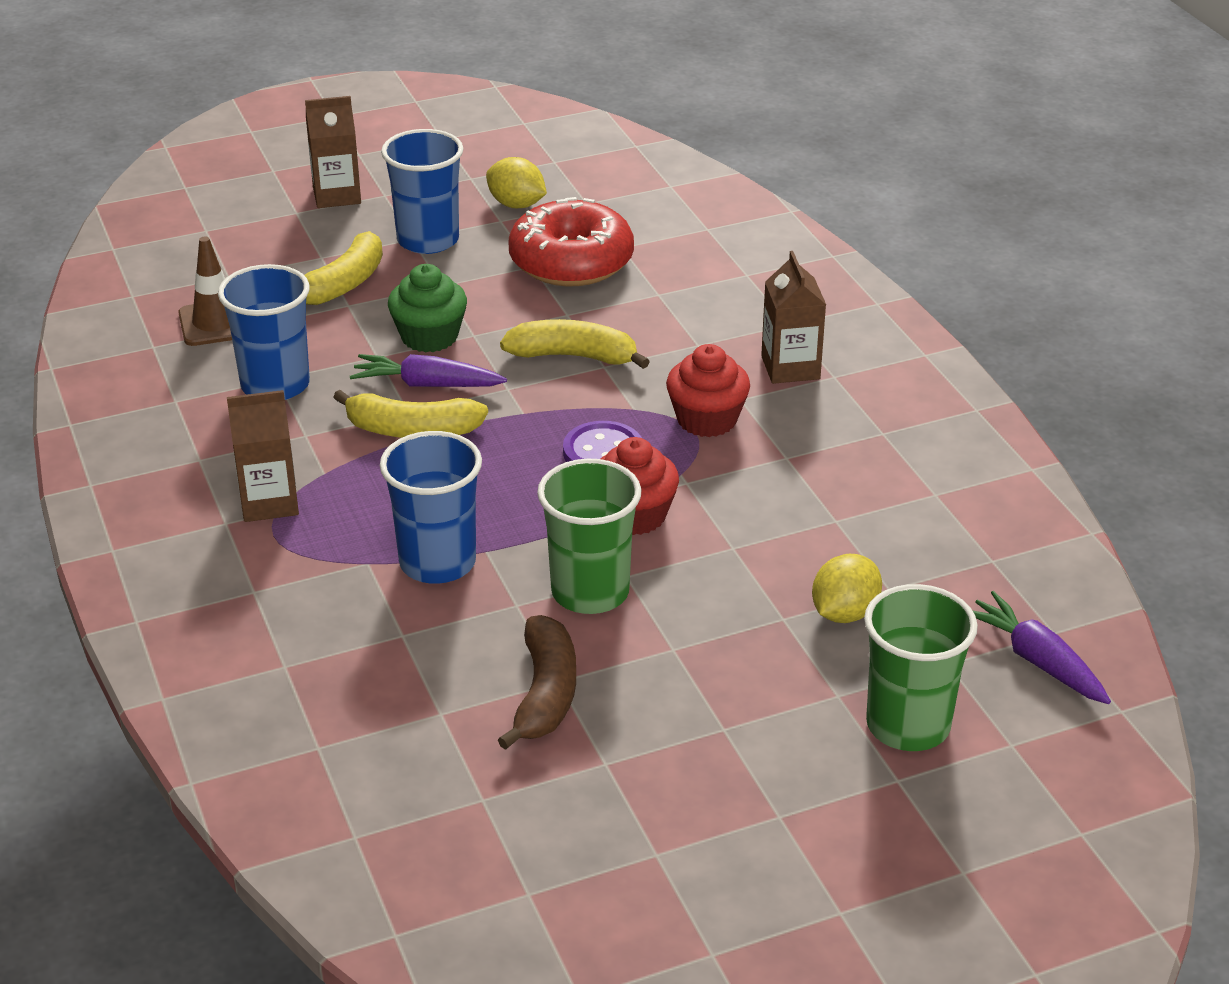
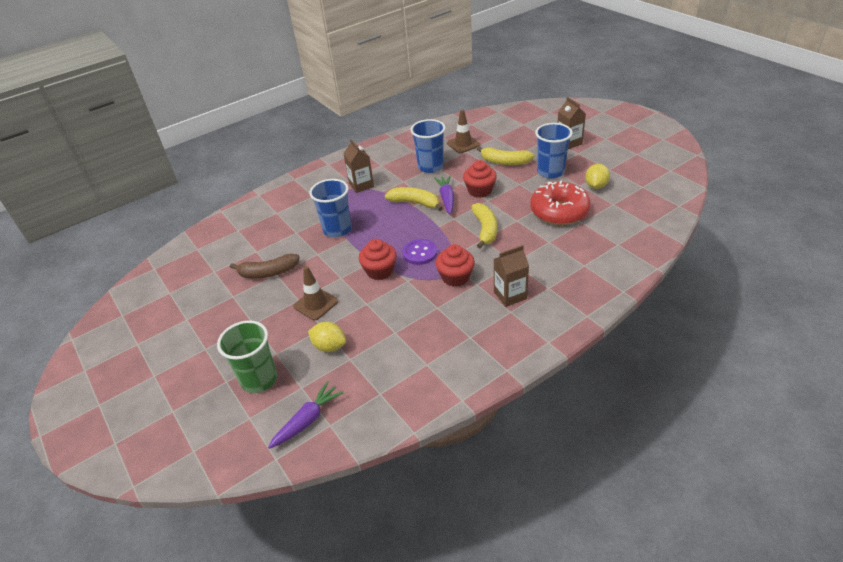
camera: 80 degrees right, 5 degrees up
yellow banana [333,390,488,438] -> yellow banana turned 120 degrees clockwise [385,187,443,211]
green cupcake [388,264,467,352] -> red cupcake [463,160,497,198]
green cup [537,459,642,614] -> none
none -> brown traffic cone [293,266,338,320]

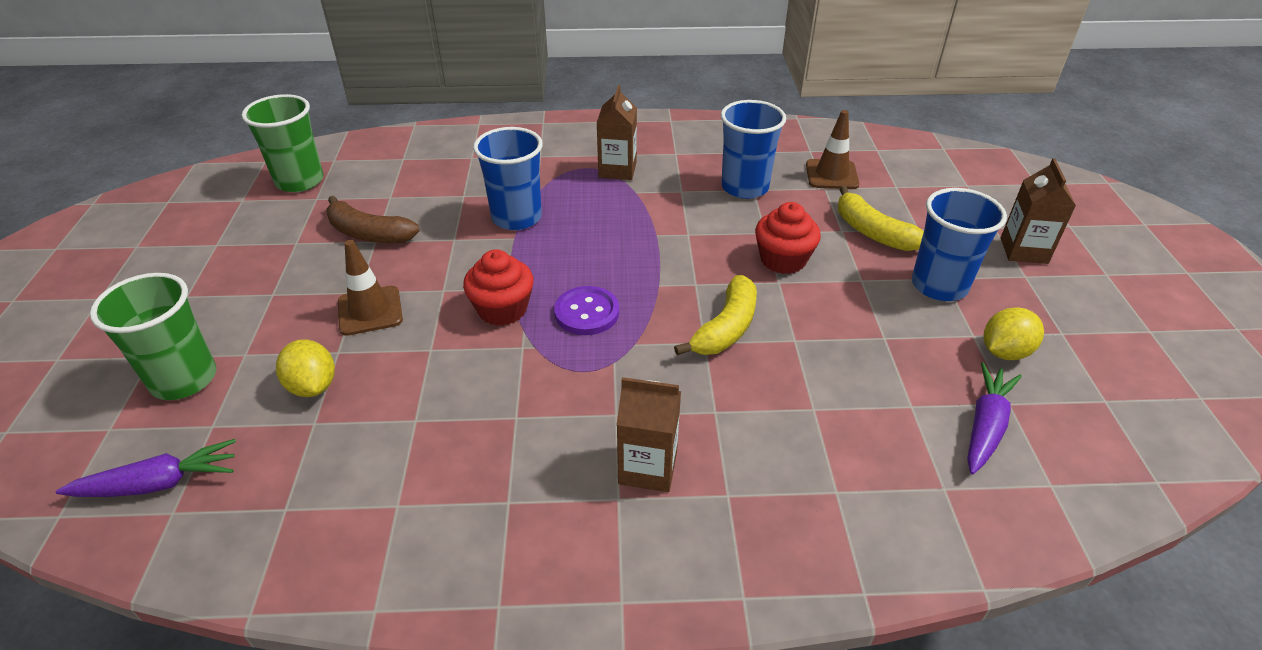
camera: 30 degrees right, 0 degrees up
yellow banana [385,187,443,211] -> none
purple carrot [434,176,454,214] -> purple carrot moved to [967,362,1022,475]
red cupcake [435,244,475,287] -> none
red donut [530,181,591,225] -> none
none -> green cup [242,94,324,192]

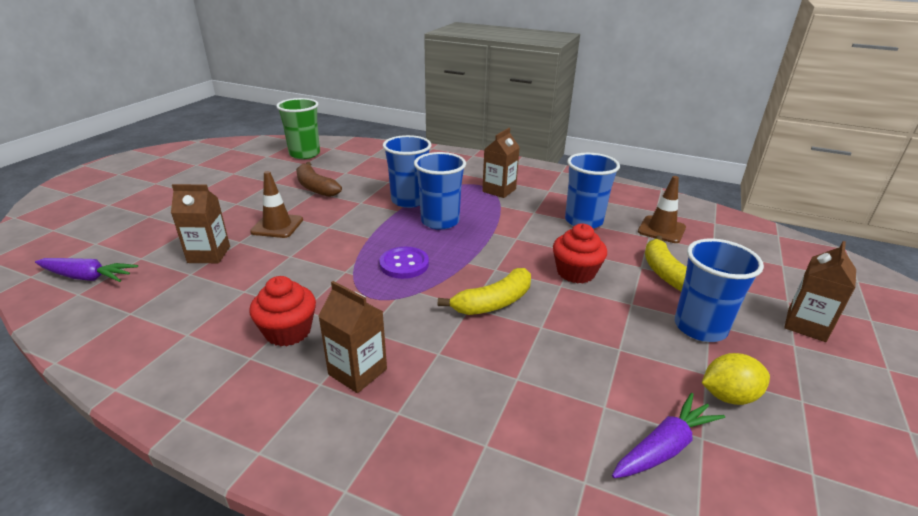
camera: 25 degrees right, 10 degrees down
green cup [90,273,216,400] -> none
yellow lemon [276,339,335,397] -> brown carton [171,184,230,263]
red cupcake [463,249,534,326] -> red cupcake moved to [249,276,316,346]
none -> blue cup [414,152,466,230]

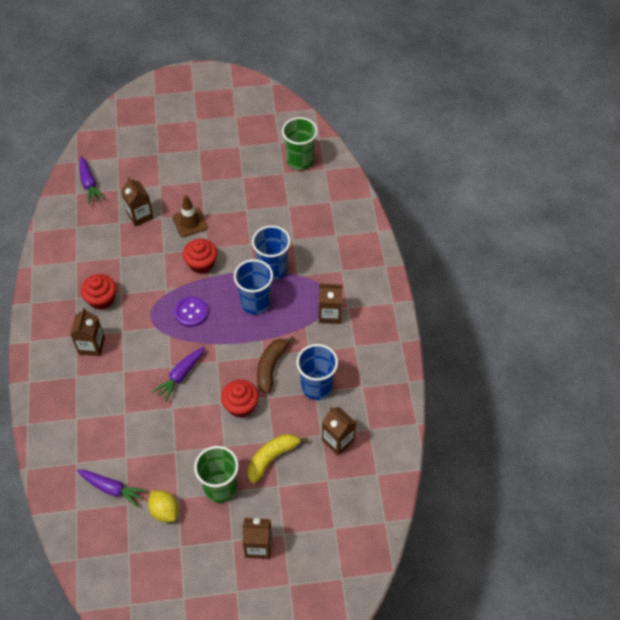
camera: 60 degrees right, 25 degrees up
brown banana [296,162,342,197] -> brown banana moved to [257,336,295,394]
yellow banana [438,268,531,315] -> purple carrot [152,347,205,402]
brown traffic cone [638,176,686,243] -> brown carton [322,407,356,455]
blue cup [675,238,764,342] -> green cup [194,446,239,503]
none -> red cupcake [183,239,217,274]

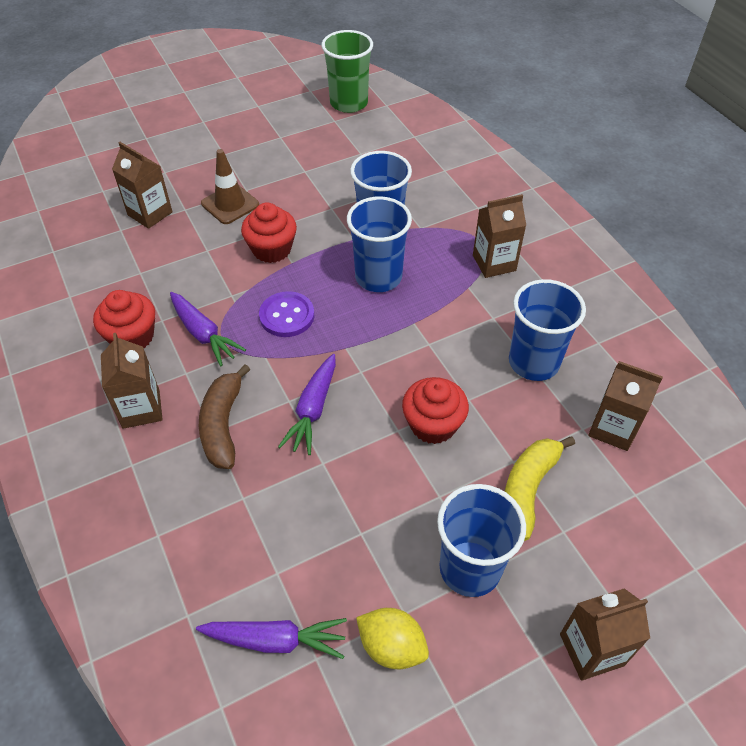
camera: 20 degrees left, 5 degrees down
purple carrot [79,156,105,204] -> purple carrot moved to [170,292,246,366]
green cup [194,446,239,503] -> blue cup [437,484,526,597]
brown banana [257,336,295,394] -> brown banana moved to [199,364,251,469]

